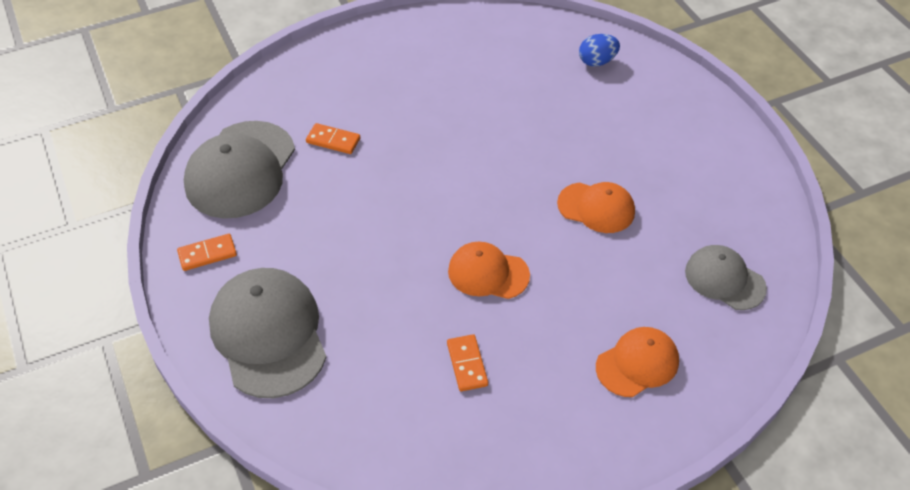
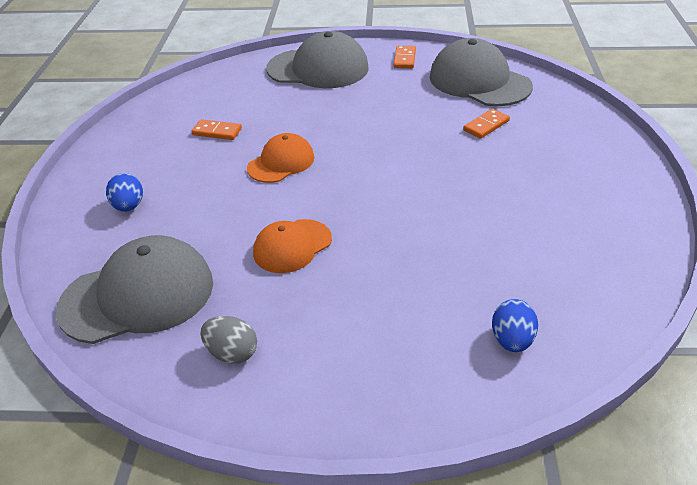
camera: 120 degrees right, 10 degrees down
orange cap [596,327,679,397] -> blue egg [106,173,143,212]
grey cap [685,245,767,310] -> grey cap [56,235,213,344], size x1.71
none -> grey egg [201,316,257,364]

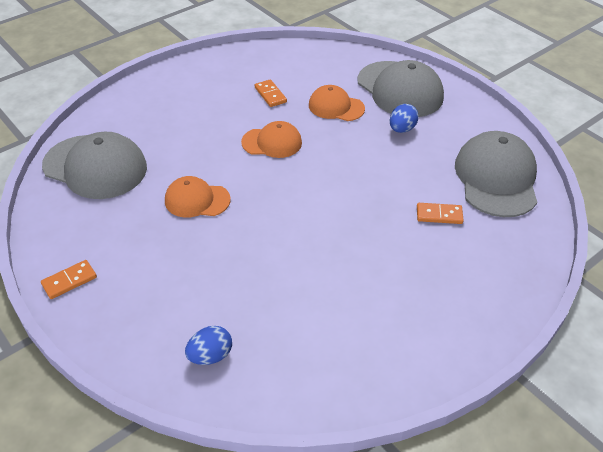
camera: 45 degrees right, 5 degrees up
blue egg [106,173,143,212] -> blue egg moved to [390,104,419,133]
grey egg [201,316,257,364] -> none
orange domino [394,46,416,68] -> orange domino moved to [41,260,97,299]
none -> orange cap [309,85,365,121]

